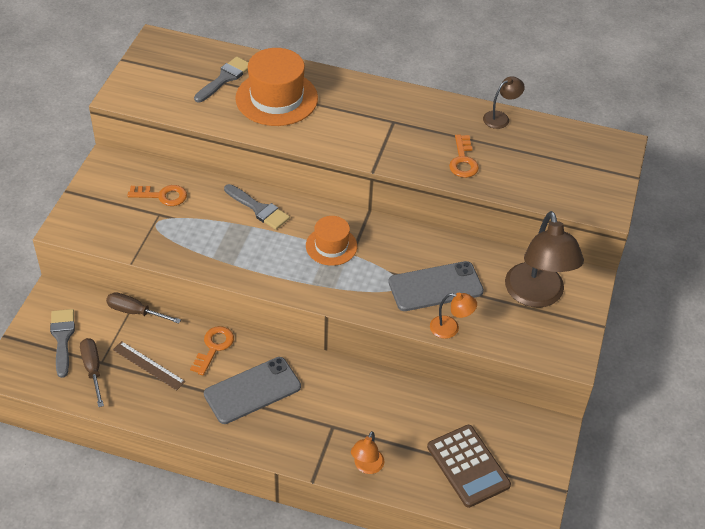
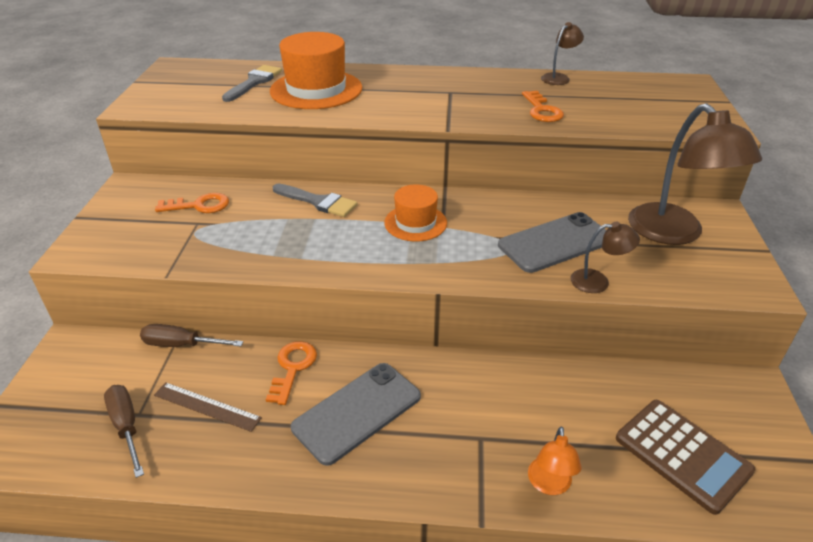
camera: 10 degrees left, 10 degrees down
grey brush [50,309,75,378] -> none
orange lamp [430,293,477,339] -> brown lamp [570,222,640,293]

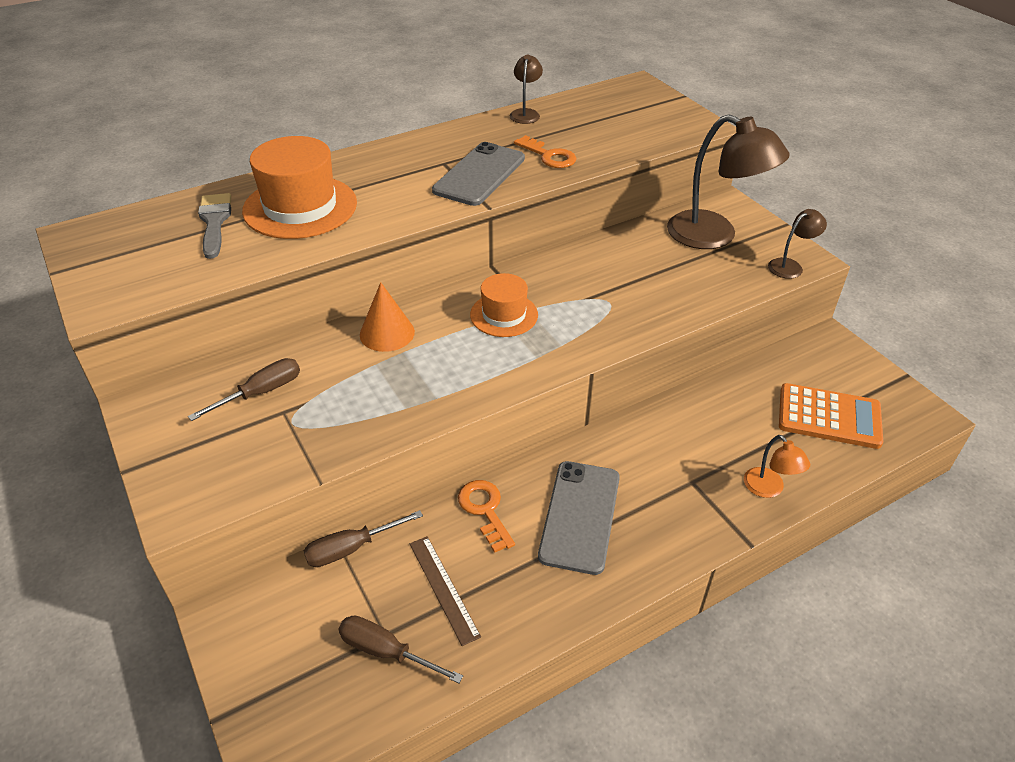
camera: 35 degrees left, 5 degrees up
brown ruler [154,382,262,432] -> brown ruler turned 75 degrees clockwise [410,536,481,646]
orange key [155,193,229,213] -> brown screwdriver [188,358,300,421]
grey brush [273,184,358,217] -> orange cone [360,282,415,352]
grey phone [498,212,606,273] -> grey phone moved to [432,142,525,206]
brown lamp [570,222,640,293] -> brown lamp moved to [768,209,827,279]
brown calculator [616,400,755,515] -> orange calculator [779,383,883,449]

